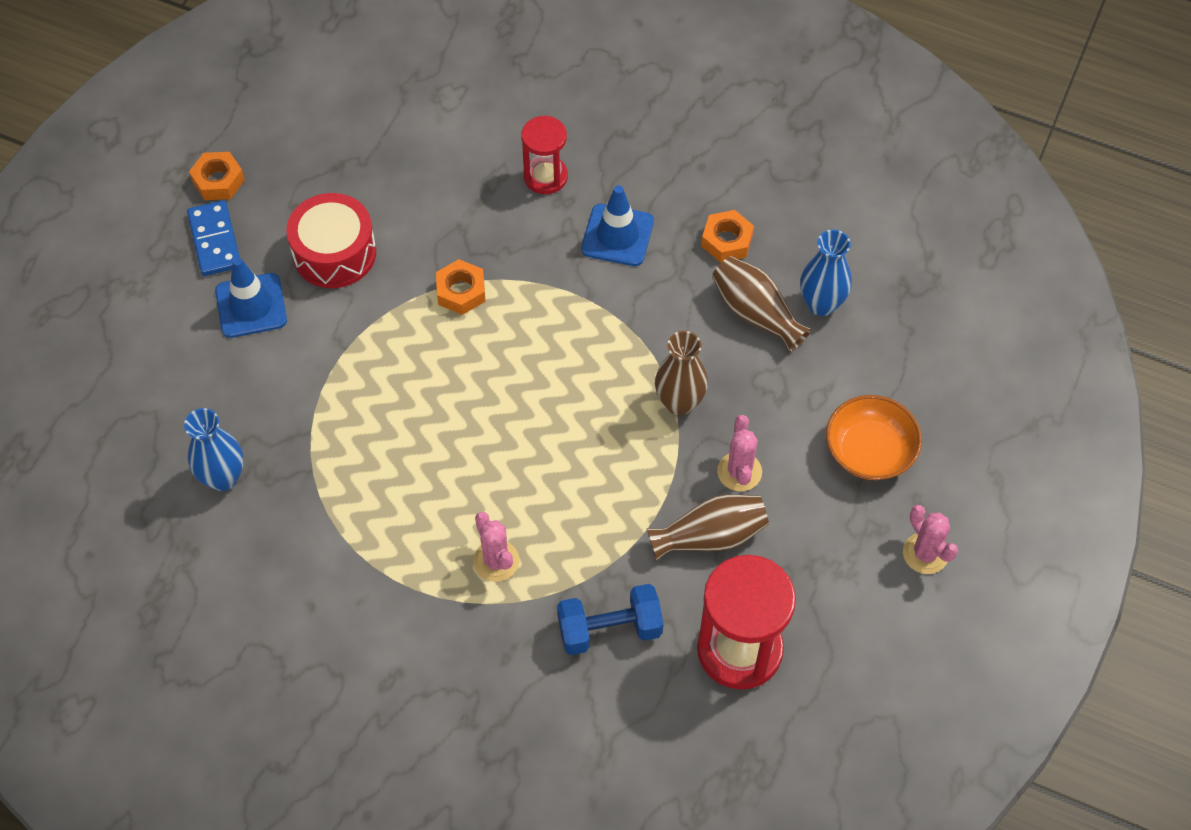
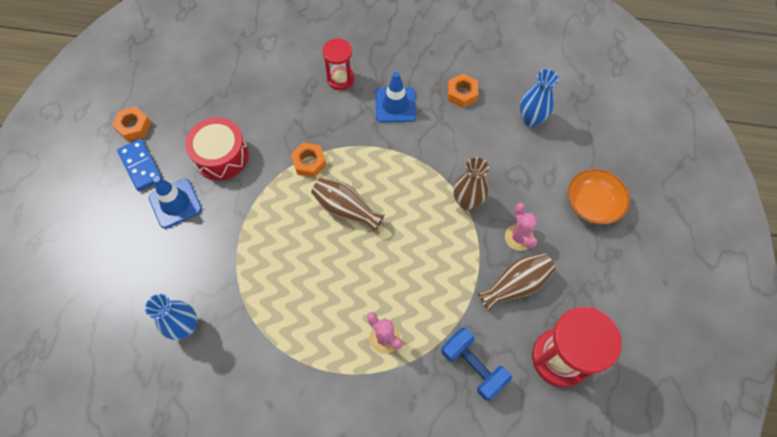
camera: 15 degrees left, 5 degrees up
blue dumbbell [557,584,663,655] -> blue dumbbell turned 75 degrees clockwise [441,328,512,401]
brown vase [712,256,812,352] -> brown vase moved to [311,177,385,233]
pink cactus [903,505,959,574] -> none

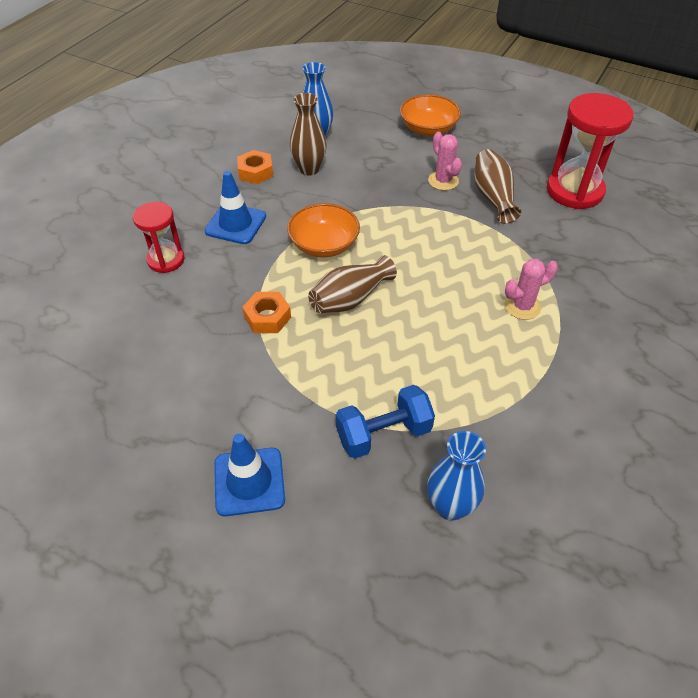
camera: 70 degrees left, 15 degrees down
orange nut [112,107,151,141] -> none
blue domino [117,139,162,191] -> none
red drum [185,117,249,181] -> none
blue dumbbell [441,328,512,401] -> blue dumbbell moved to [336,385,435,459]
brown vase [453,157,489,210] -> brown vase moved to [290,93,327,175]
pink cactus [505,203,537,251] -> pink cactus turned 60 degrees clockwise [428,132,462,190]
none -> orange bowl [287,203,360,257]

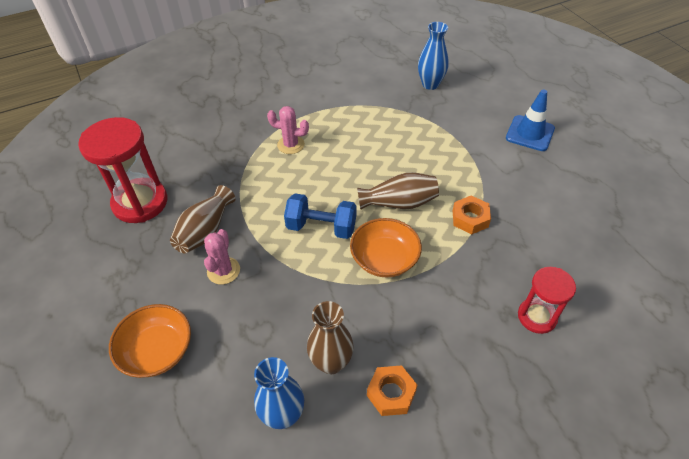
camera: 145 degrees left, 0 degrees up
blue traffic cone [204,171,266,244] -> none
blue dumbbell [336,385,435,459] -> blue dumbbell moved to [284,193,356,239]

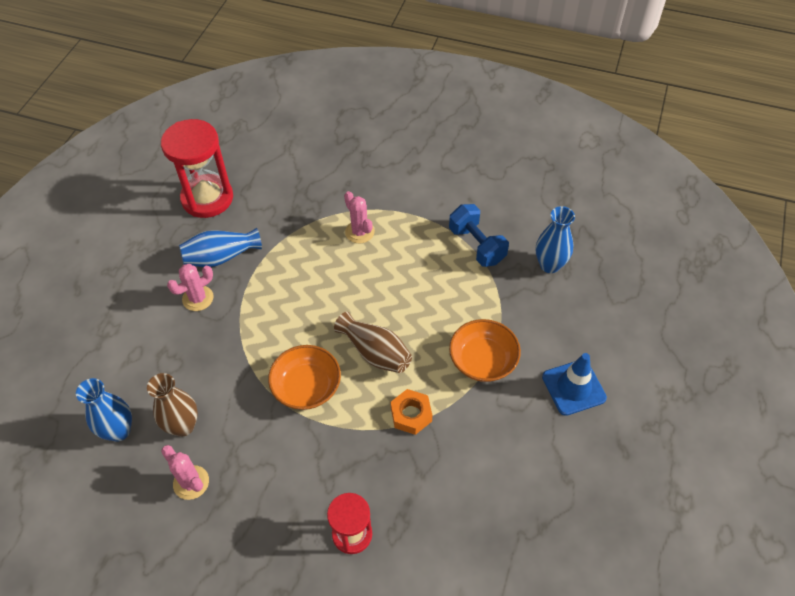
camera: 45 degrees right, 5 degrees up
orange bowl [109,304,191,378] -> orange bowl moved to [449,319,521,382]
brown vase [170,185,236,253] -> blue vase [179,228,262,267]
blue dumbbell [284,193,356,239] -> blue dumbbell moved to [449,204,509,267]
orange nut [367,365,417,416] -> pink cactus [161,445,209,500]

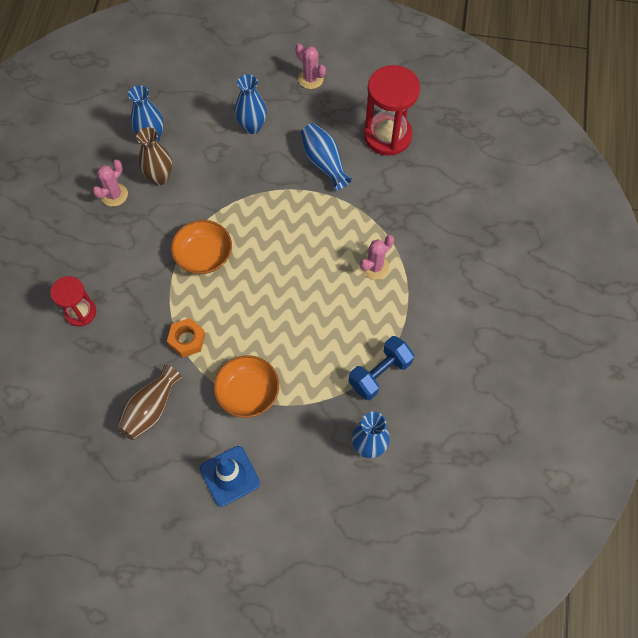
camera: 80 degrees right, 10 degrees up
pink cactus [167,264,214,311] -> pink cactus moved to [295,44,326,89]
brown vase [334,312,412,373] -> brown vase moved to [117,365,182,440]
none -> blue vase [235,74,267,134]

